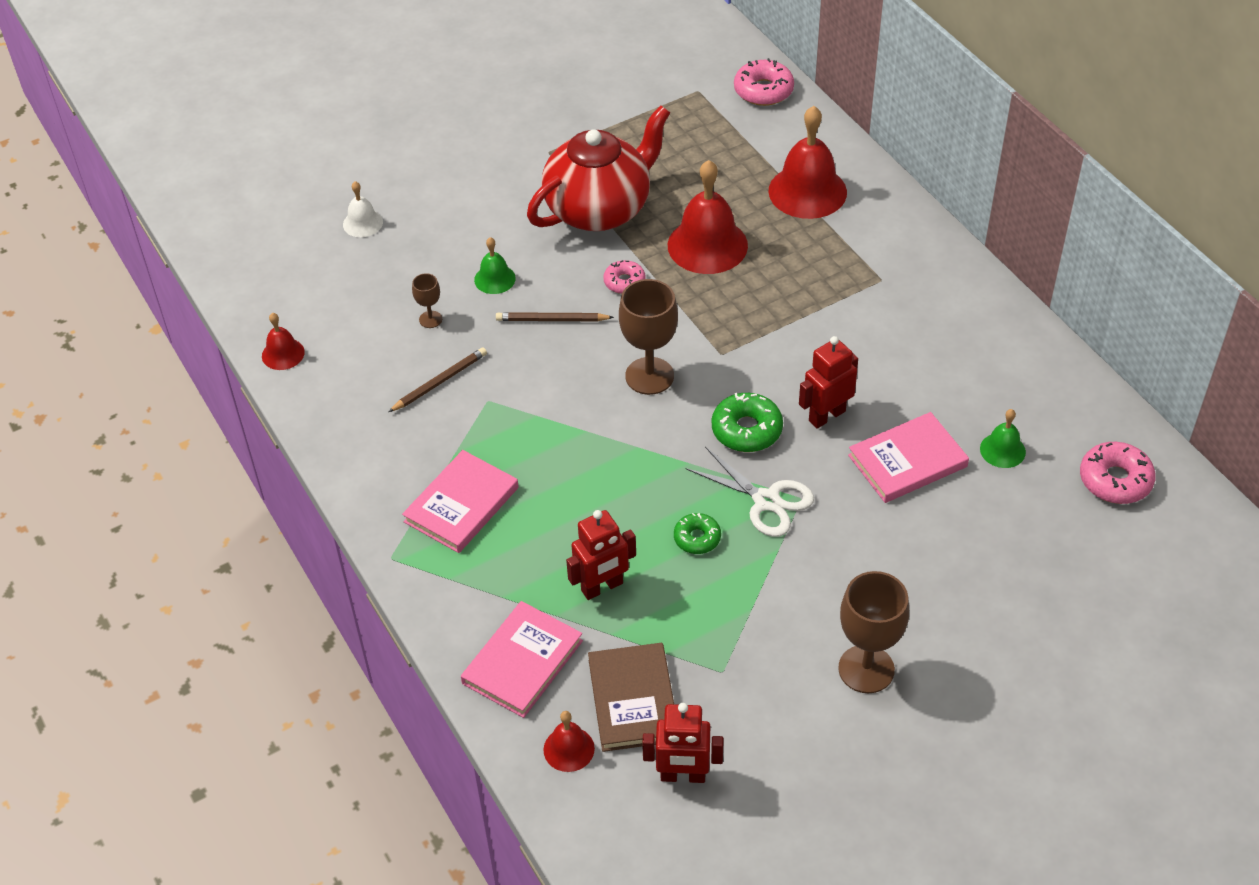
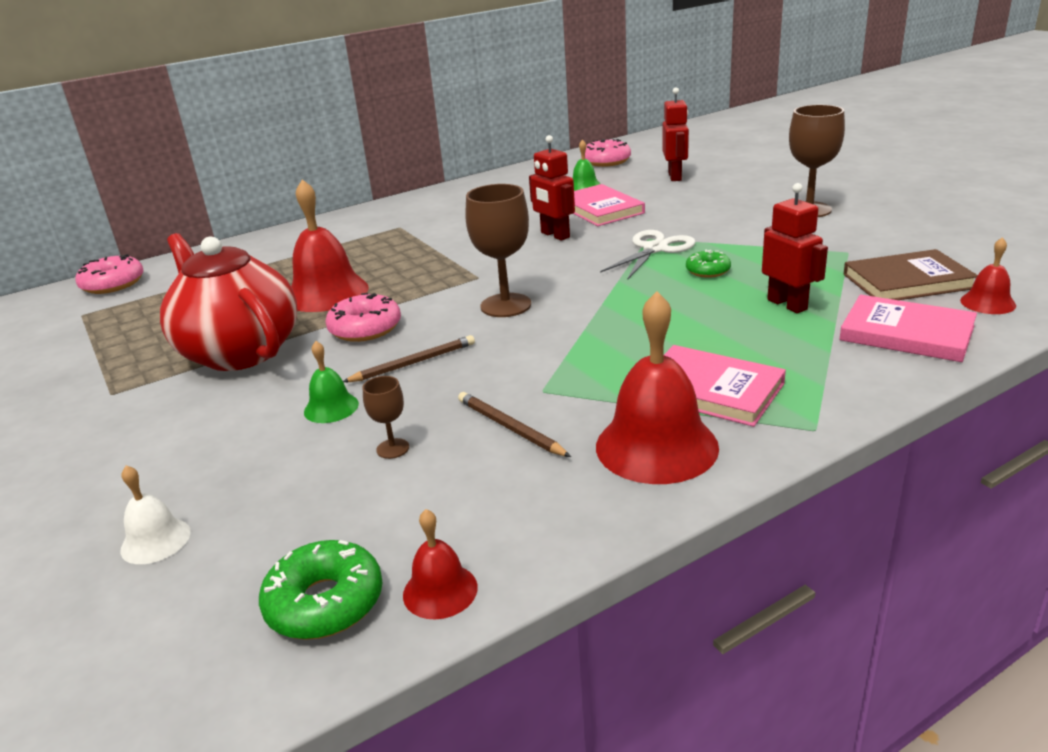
camera: 90 degrees left, 20 degrees down
brown pencil [496,312,614,321] -> brown pencil turned 120 degrees counterclockwise [343,335,475,382]
pink donut [603,260,645,294] -> pink donut [326,293,401,342], size x1.58
red robot [642,703,724,783] -> red robot moved to [662,87,689,181]
green donut [712,393,783,452] -> green donut moved to [259,540,383,640]
red bell [768,106,847,219] -> red bell moved to [596,291,719,484]

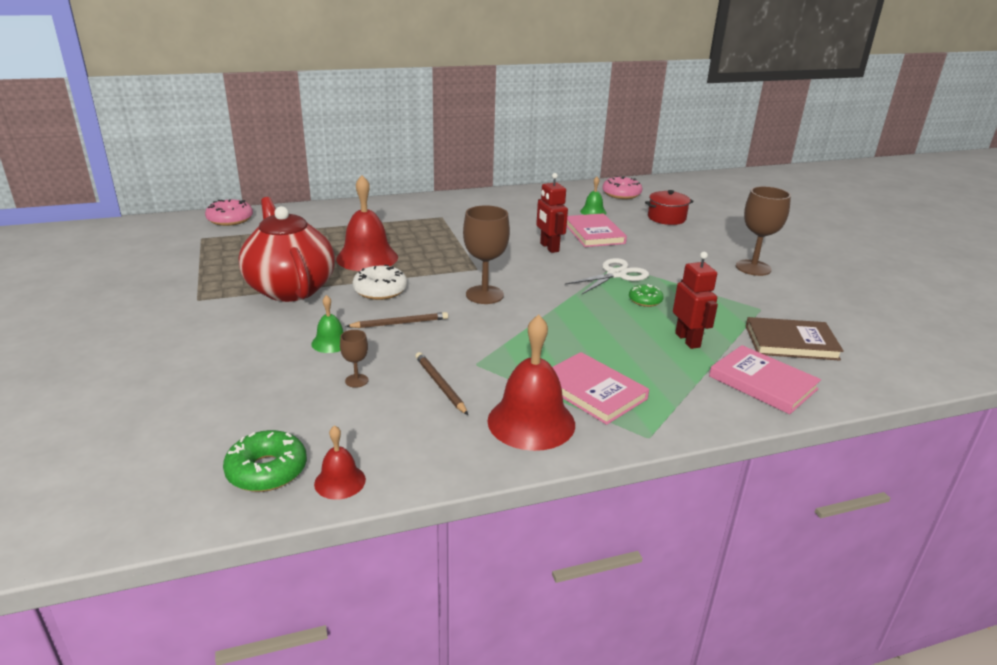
camera: 10 degrees right, 0 degrees up
white bell [120,465,191,564] -> none
pink donut [326,293,401,342] -> white donut [352,265,407,300]
red robot [662,87,689,181] -> red pot [645,190,694,225]
red bell [960,237,1016,314] -> none

